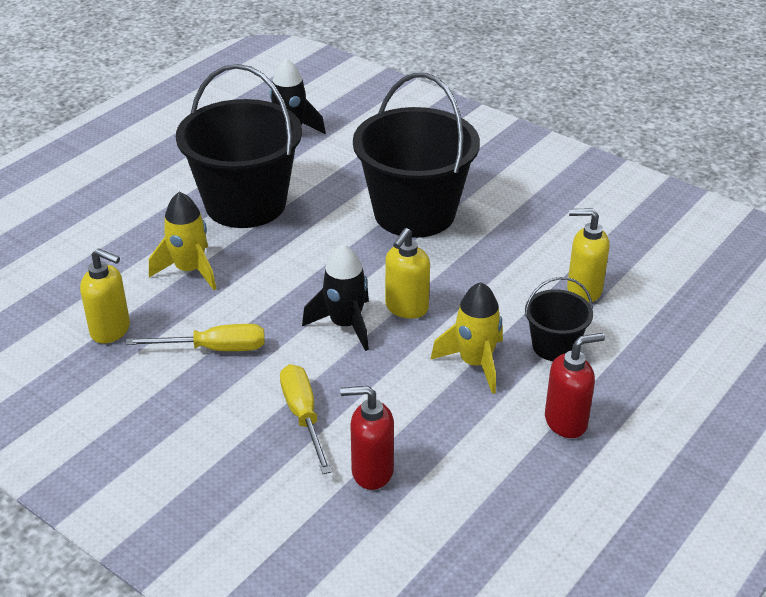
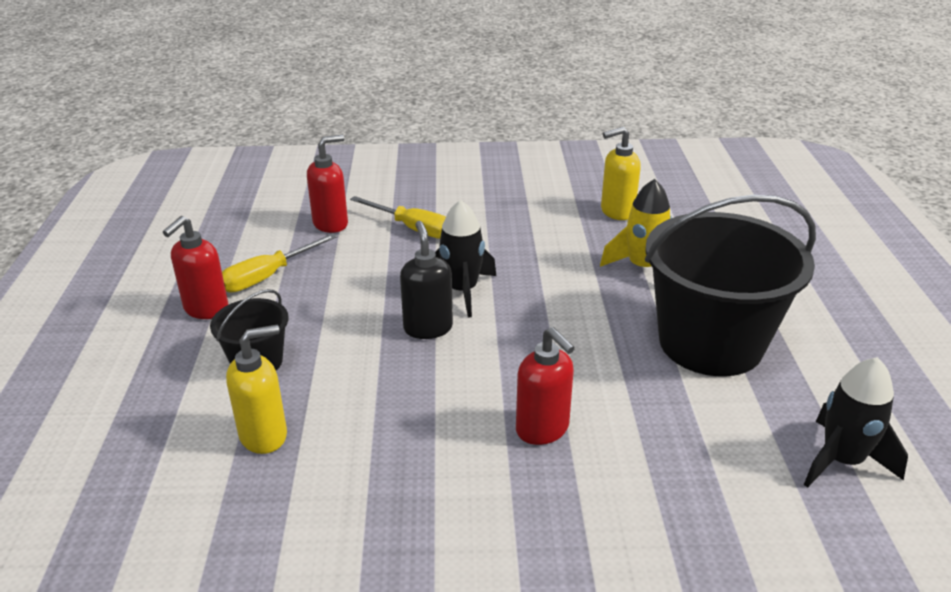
camera: 140 degrees right, 5 degrees down
yellow screwdriver [125,324,265,351] -> yellow screwdriver moved to [222,233,338,293]
black bucket [353,73,480,238] -> red soap dispenser [516,327,575,445]
yellow soap dispenser [385,228,430,319] -> black soap dispenser [400,221,453,339]
yellow rocket [430,282,503,394] -> none

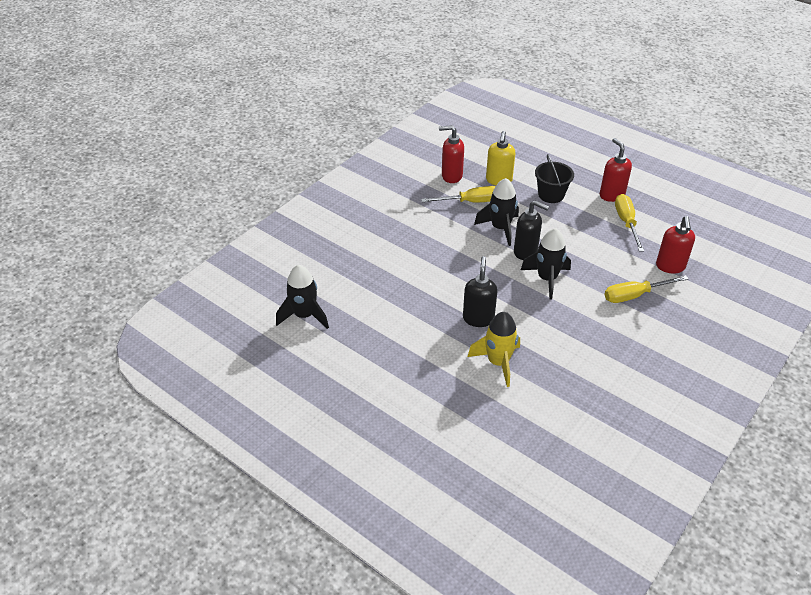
camera: 130 degrees right, 10 degrees up
red soap dispenser [516,327,575,445] -> red soap dispenser moved to [439,125,464,183]
yellow soap dispenser [601,127,641,220] -> none
black bucket [645,195,816,376] -> none
none -> yellow screwdriver [421,186,496,202]
none -> black soap dispenser [463,256,498,327]
none -> black rocket [474,178,519,246]

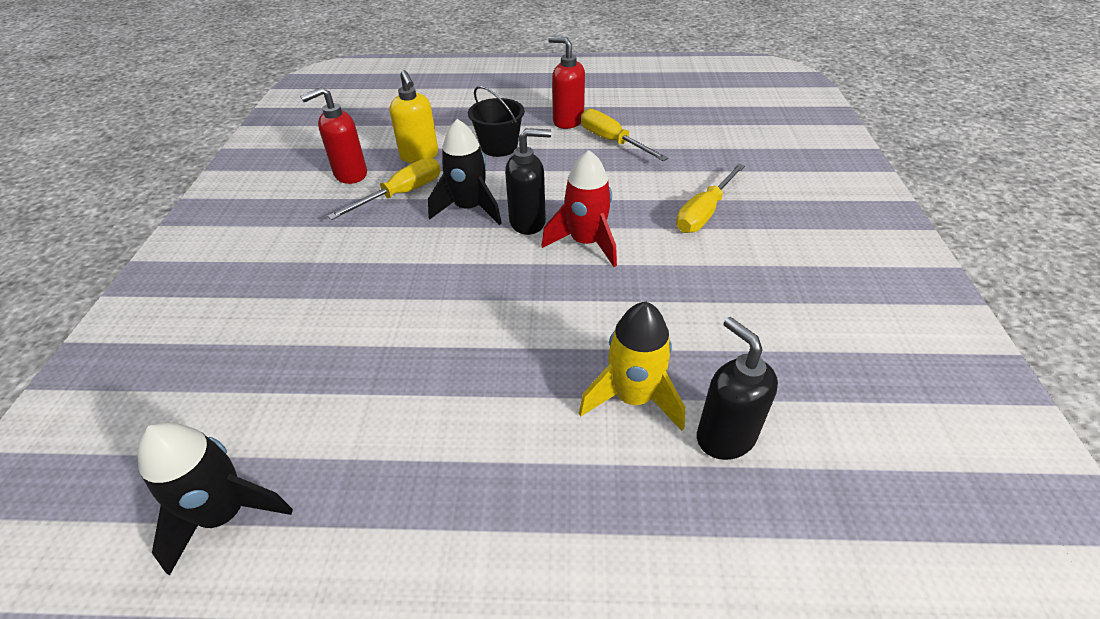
camera: 35 degrees left, 0 degrees up
black soap dispenser [463,256,498,327] -> black soap dispenser moved to [697,317,778,460]
black rocket [521,228,571,300] -> red rocket [542,150,617,267]
red soap dispenser [656,216,695,273] -> none

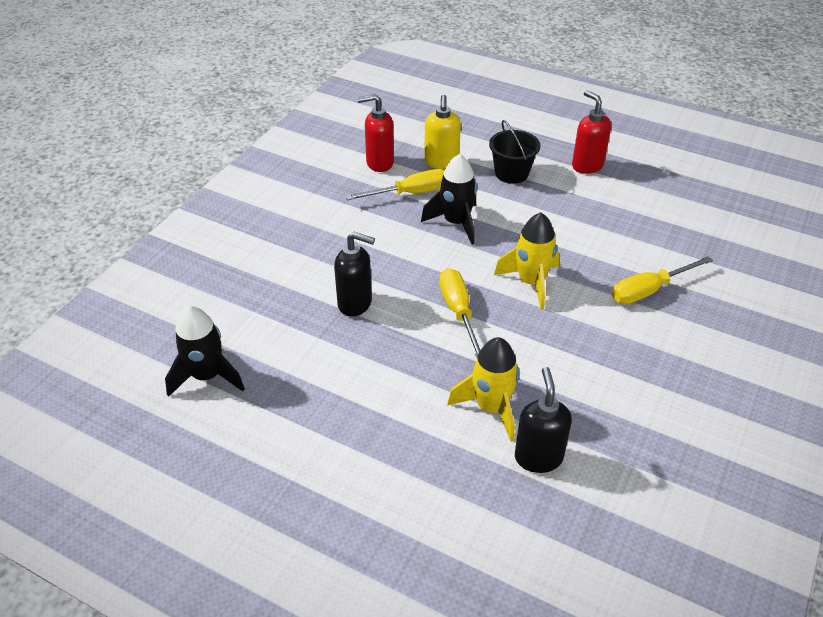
camera: 25 degrees right, 0 degrees up
black soap dispenser [505,128,551,235] -> black soap dispenser moved to [334,232,375,317]
red rocket [542,150,617,267] -> yellow rocket [494,212,559,310]
yellow screwdriver [581,109,668,161] -> yellow screwdriver moved to [439,268,480,357]

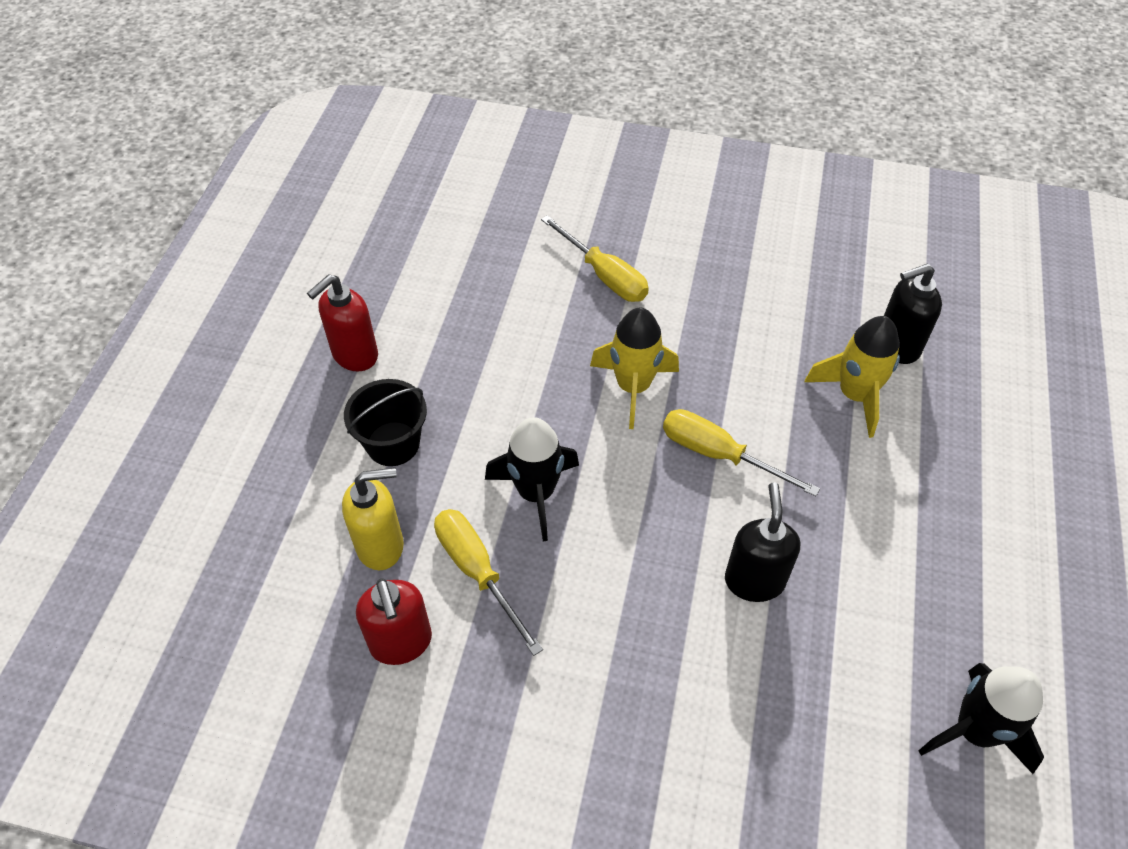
camera: 105 degrees left, 10 degrees up
yellow screwdriver [439,268,480,357] -> yellow screwdriver turned 60 degrees clockwise [663,409,820,497]

